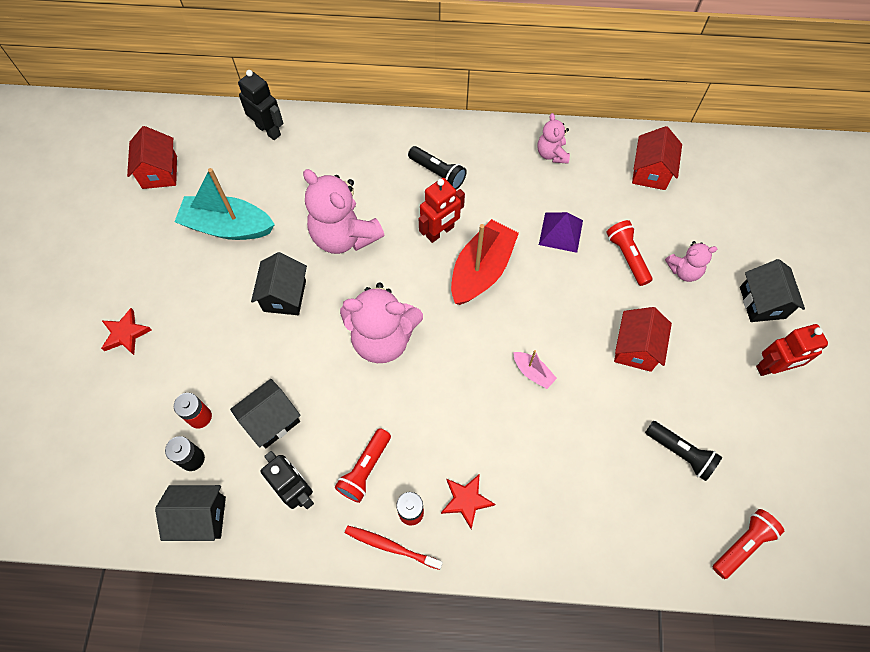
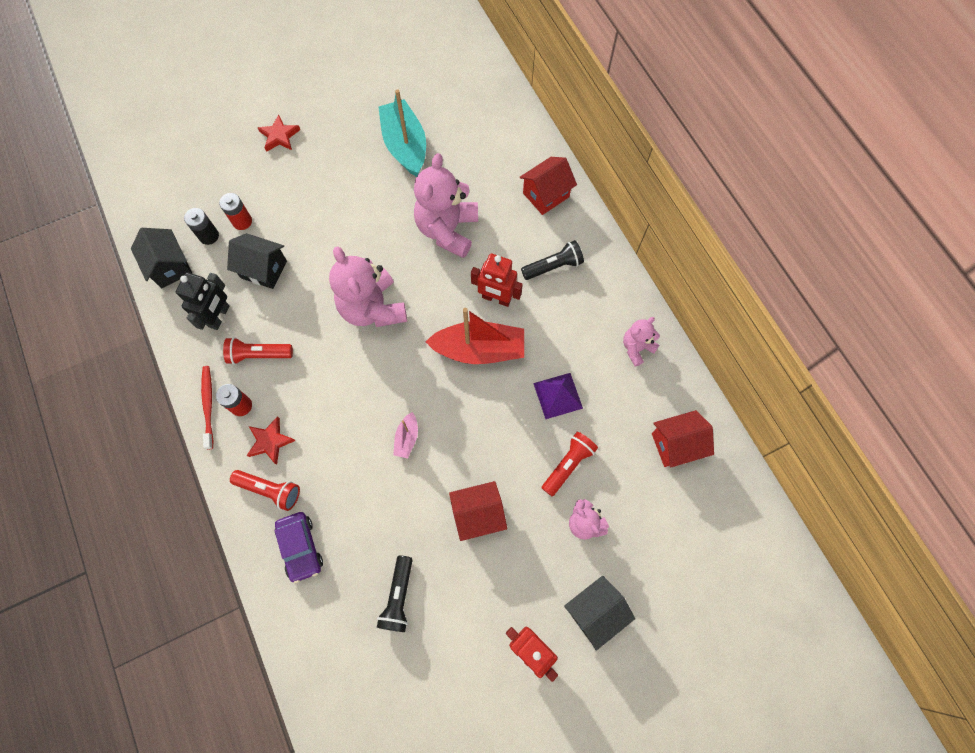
camera: 60 degrees right, 5 degrees up
red house [127,126,177,189] -> red house moved to [520,157,577,215]
black robot [238,70,284,140] -> none
black house [251,252,307,315] -> none
black flashlight [408,146,467,190] -> black flashlight turned 120 degrees counterclockwise [521,240,584,280]
red flashlight [713,509,784,579] -> red flashlight moved to [230,470,300,511]
none -> purple car [275,512,323,583]

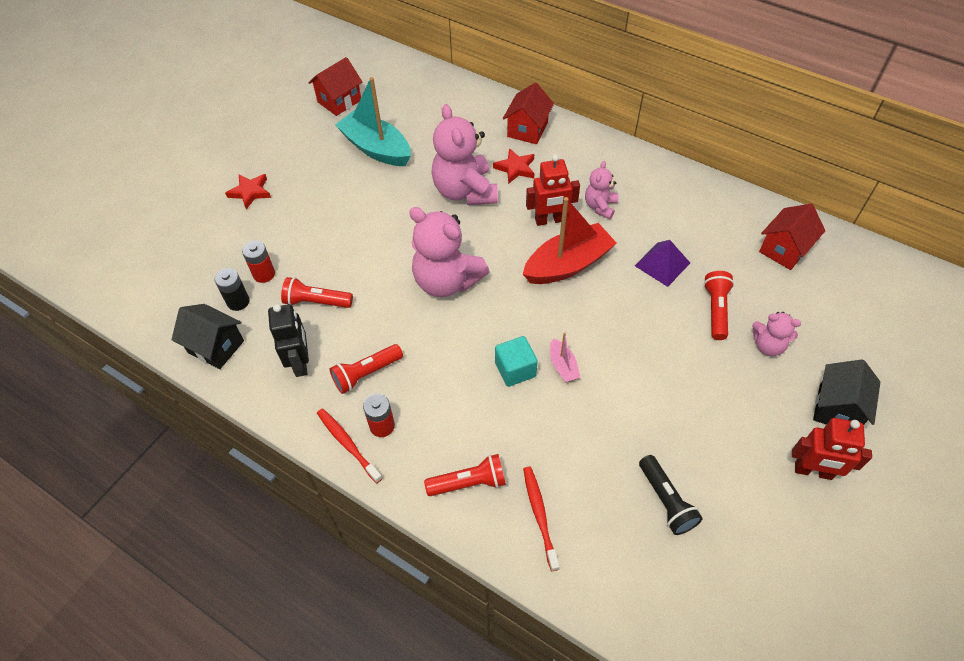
camera: 30 degrees left, 15 degrees down
black house [227,233,287,289] -> red flashlight [281,277,353,308]
red star [246,416,296,465] -> red star moved to [493,148,534,184]
purple car [275,512,323,583] -> red toothbrush [523,467,560,571]
red house [449,481,507,541] -> red house moved to [308,57,362,116]
black flashlight [521,240,584,280] -> none
pink teddy bear [623,317,660,367] -> pink teddy bear moved to [585,161,618,219]
none -> turquoise cube [495,336,538,387]

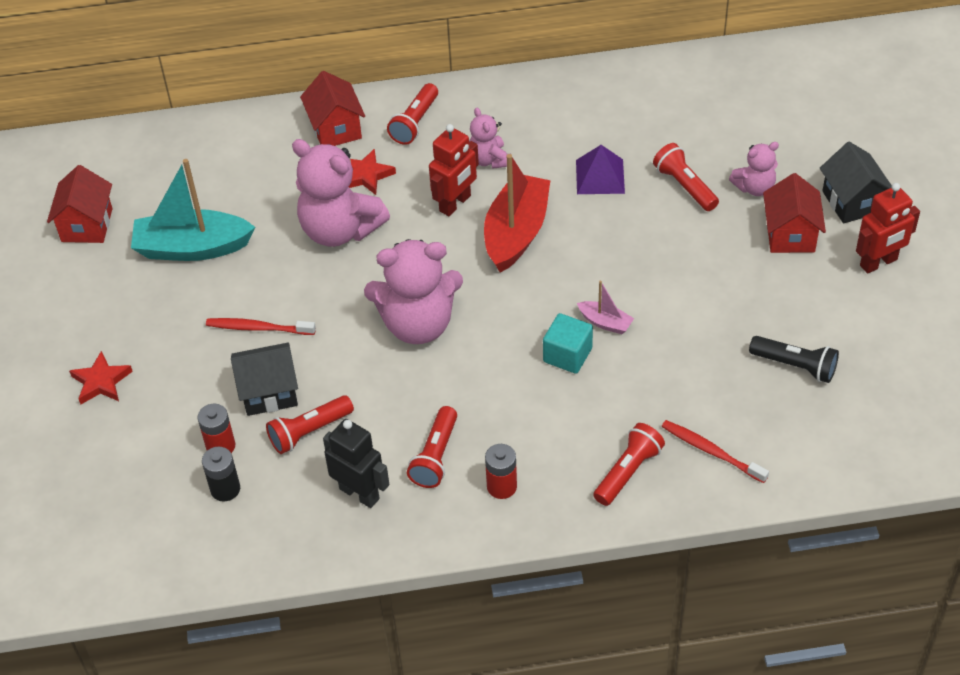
camera: 40 degrees left, 5 degrees down
black house [172,304,244,369] -> black house moved to [231,342,298,416]
red toothbrush [317,409,383,483] -> red toothbrush moved to [206,318,316,335]
red house [759,204,825,270] -> red house moved to [763,173,826,253]
none -> red flashlight [387,83,438,145]

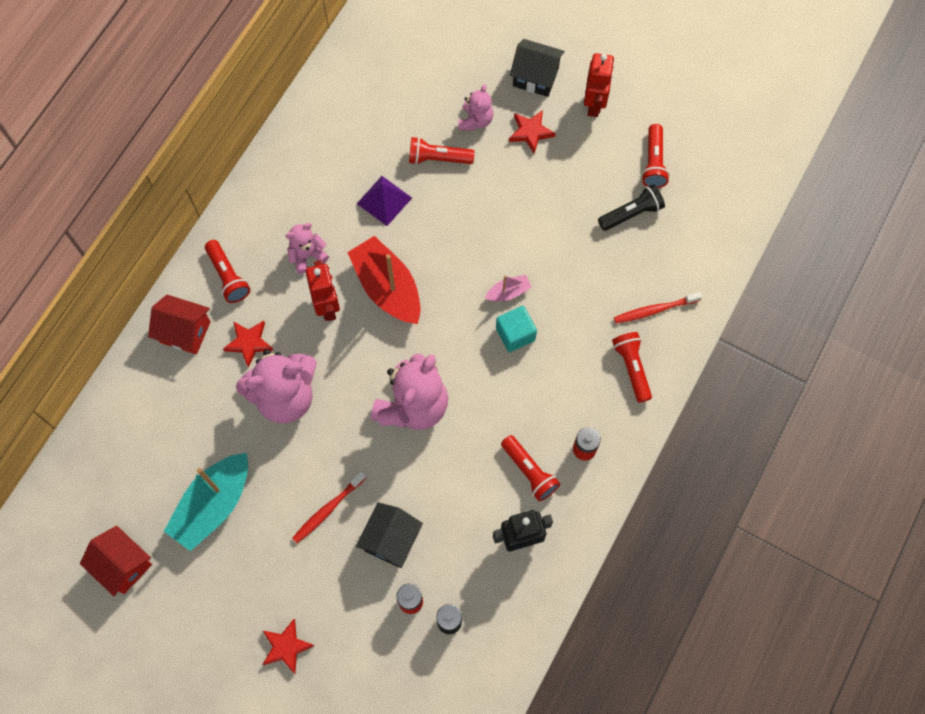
camera: 55 degrees left, 20 degrees up
red flashlight [266,395,354,454] -> red flashlight moved to [641,124,670,188]
pink teddy bear [469,108,507,169] -> pink teddy bear turned 135 degrees clockwise [286,223,329,274]
red house [763,173,826,253] -> red star [509,110,556,154]

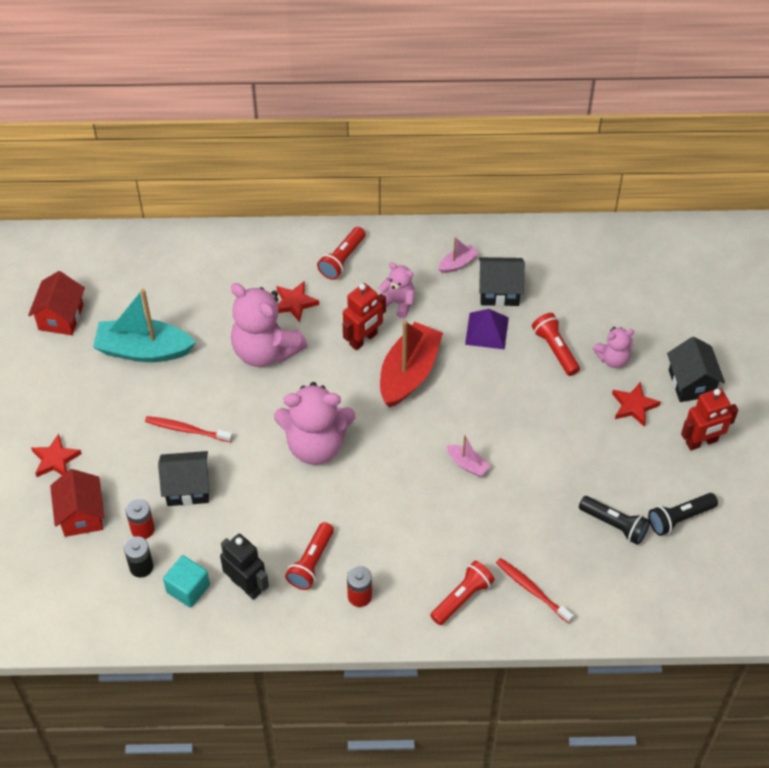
camera: 60 degrees right, 15 degrees down
red house [148,295,211,354] -> red house moved to [50,469,104,537]
turquoise cube [496,306,537,352] -> turquoise cube moved to [163,555,210,608]
red flashlight [641,124,670,188] -> black flashlight [648,493,718,536]
none -> pink boat [438,237,479,273]
none -> black house [479,257,525,306]

